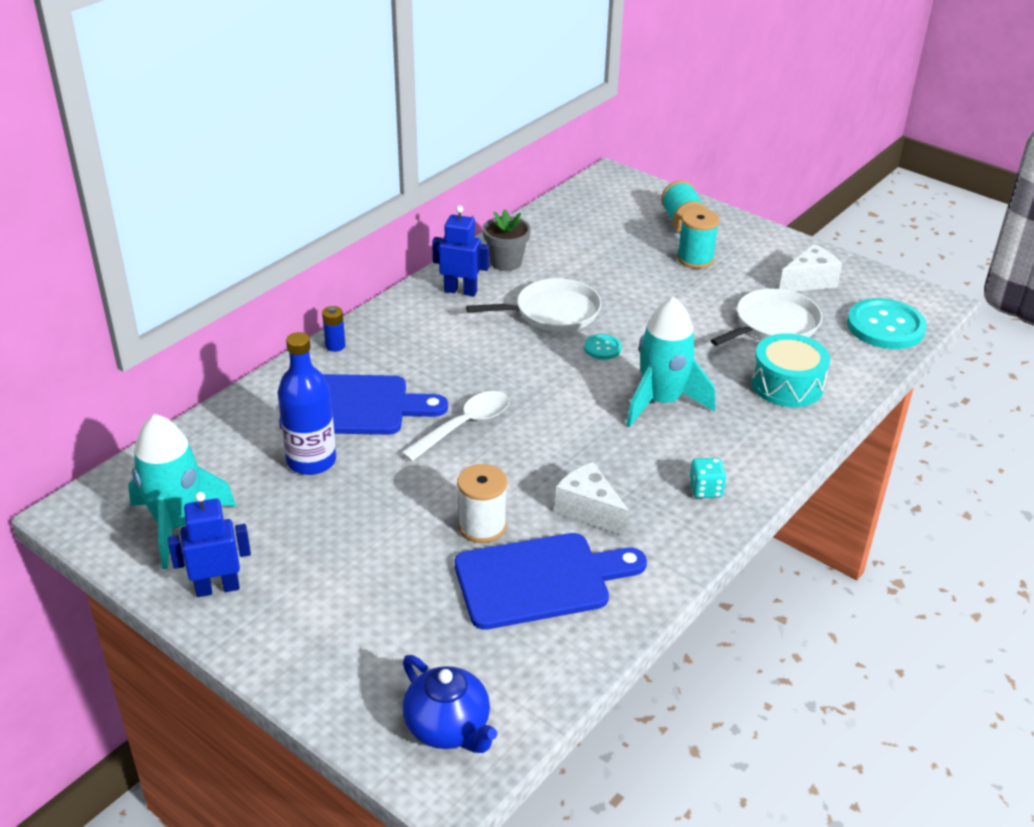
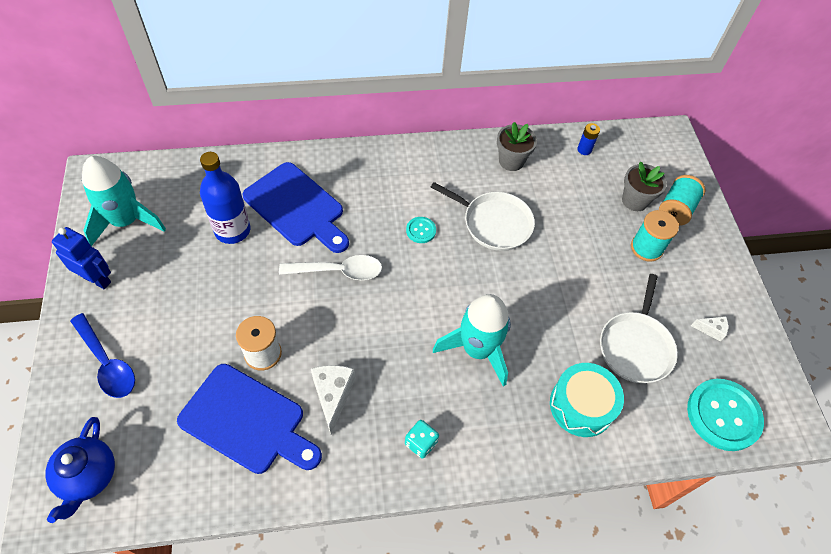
camera: 40 degrees right, 20 degrees up
blue battery [322,306,346,352] -> blue battery moved to [577,123,600,155]
blue robot [432,205,489,296] -> none
turquoise button [584,334,622,360] -> turquoise button moved to [406,217,436,243]
white pan [711,289,823,346] -> white pan turned 105 degrees clockwise [600,274,678,383]
white cheese [779,244,842,292] -> white cheese [691,316,728,342], size x0.55
none -> blue spoon [70,313,135,398]
none -> grey flower pot [622,162,667,211]

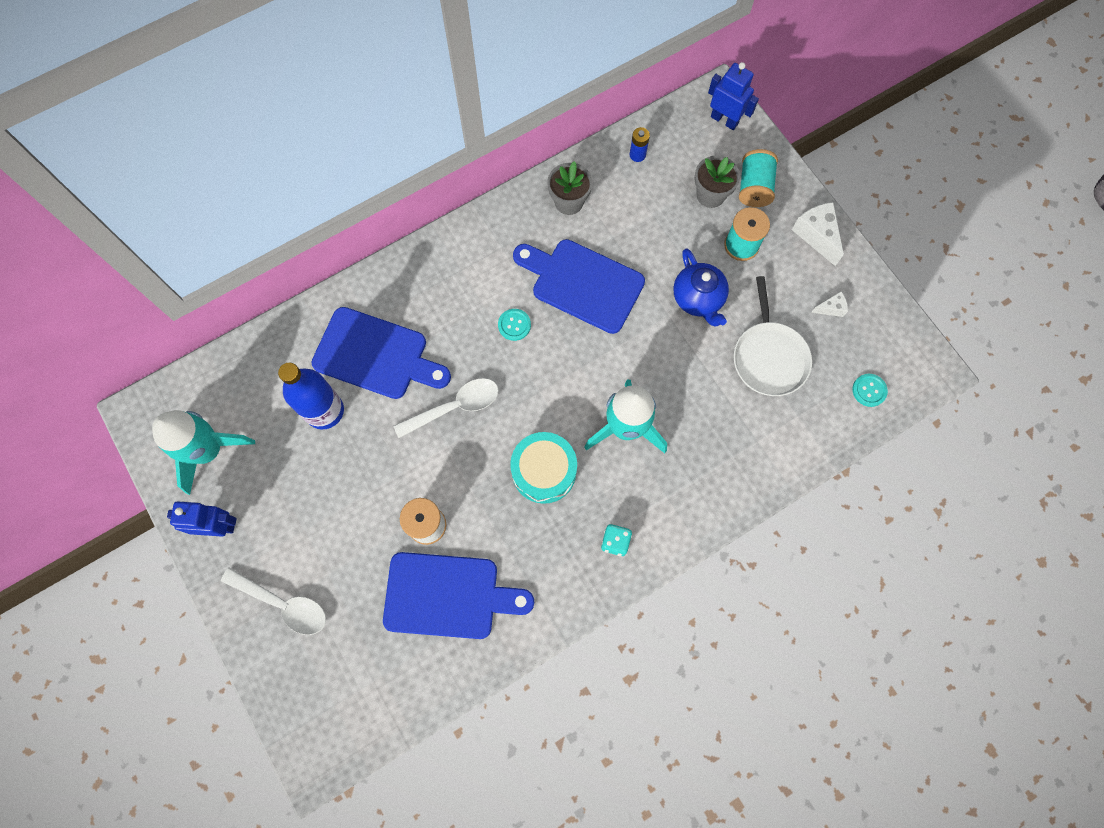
camera: 20 degrees left, 15 degrees up
blue teapot [45,417,115,523] -> blue teapot moved to [673,248,729,326]
blue spoon [70,313,135,398] -> white spoon [221,568,326,635]
white cheese [311,365,355,435] -> white cheese moved to [792,202,844,266]
white pan [431,182,535,251] -> blue cutting board [513,239,645,334]
turquoise drum [550,363,624,437] -> turquoise drum moved to [510,432,577,504]
turquoise button [687,379,764,451] -> turquoise button [852,374,888,407], size x0.48
none -> blue robot [708,62,759,130]

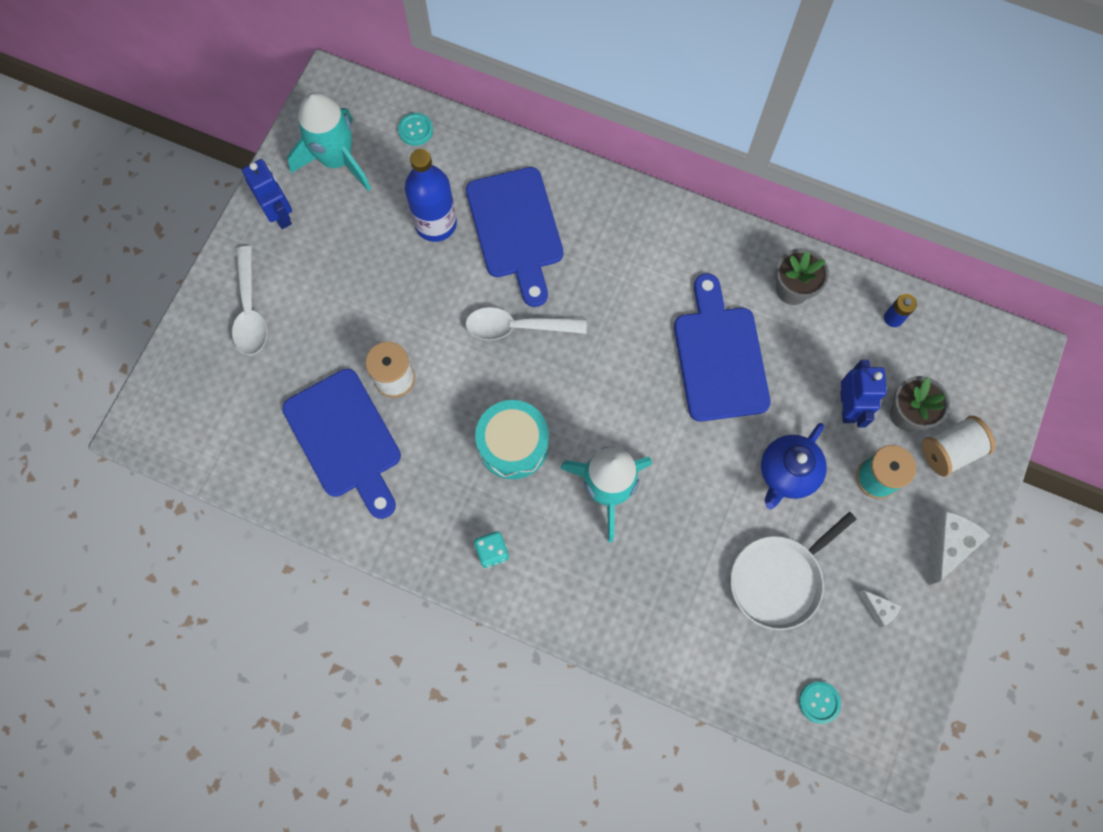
camera: 55 degrees right, 0 degrees up
white spoon [394,378,499,438] -> white spoon turned 150 degrees clockwise [465,307,587,340]
turquoise button [498,309,531,341] -> turquoise button moved to [398,113,433,146]
blue robot [708,62,759,130] -> blue robot moved to [841,360,887,428]
turquoise spool [739,149,778,207] -> white spool [922,416,995,477]

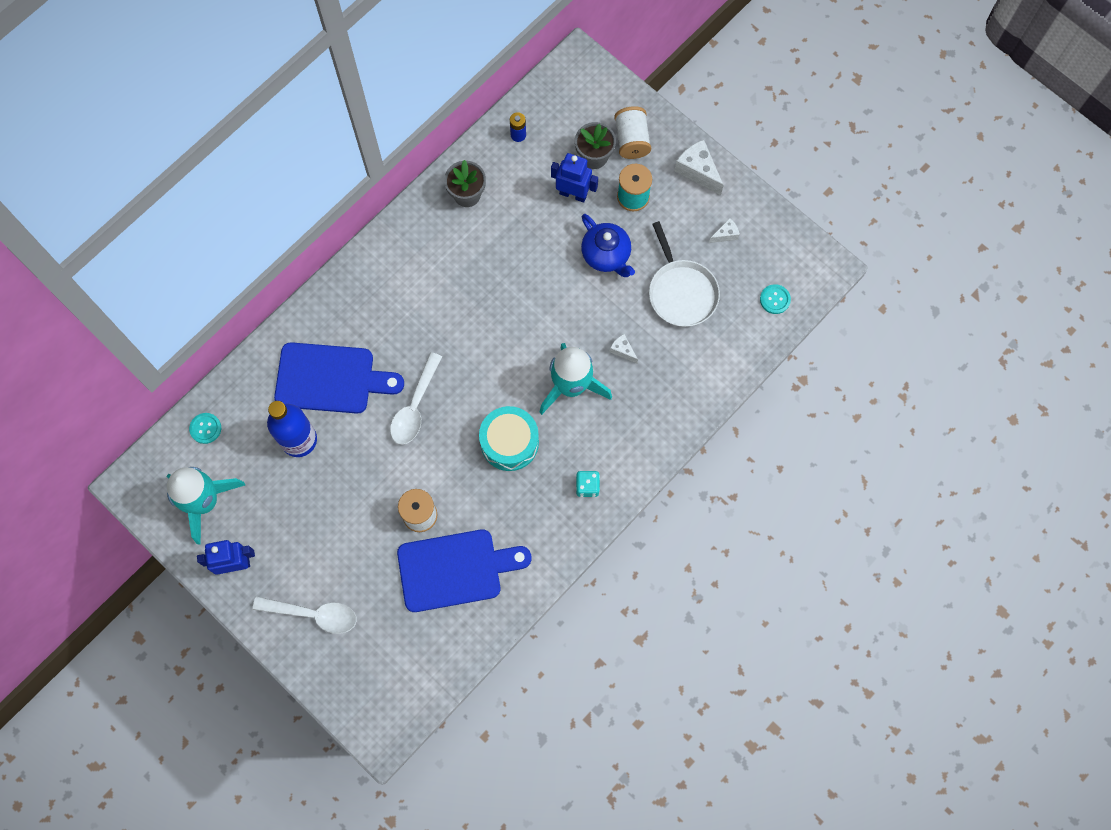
camera: 70 degrees left, 0 degrees up
blue cutting board [674,273,771,422] -> none
none -> white cheese [610,334,638,363]

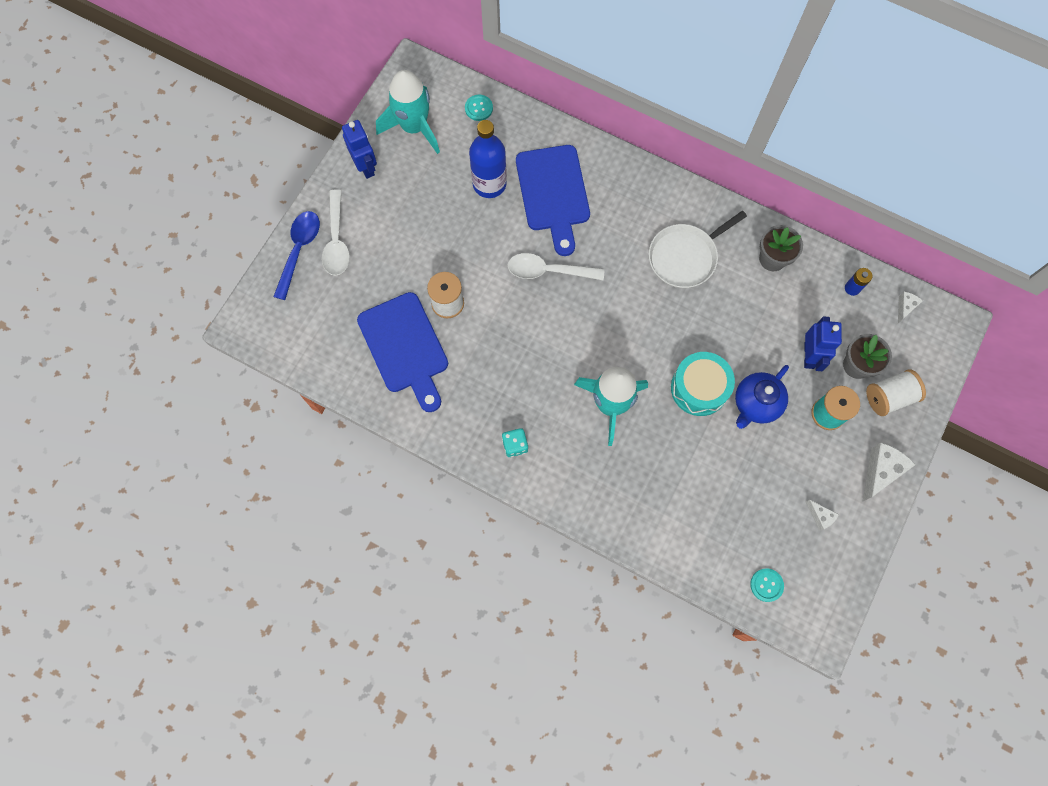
camera: 75 degrees right, 0 degrees up
turquoise drum [479,406,539,471] -> turquoise drum moved to [671,352,735,416]
white cheese [610,334,638,363] -> white cheese moved to [898,292,923,323]
white pan [649,221,720,327] -> white pan moved to [649,211,747,288]
none -> blue spoon [273,211,320,300]

